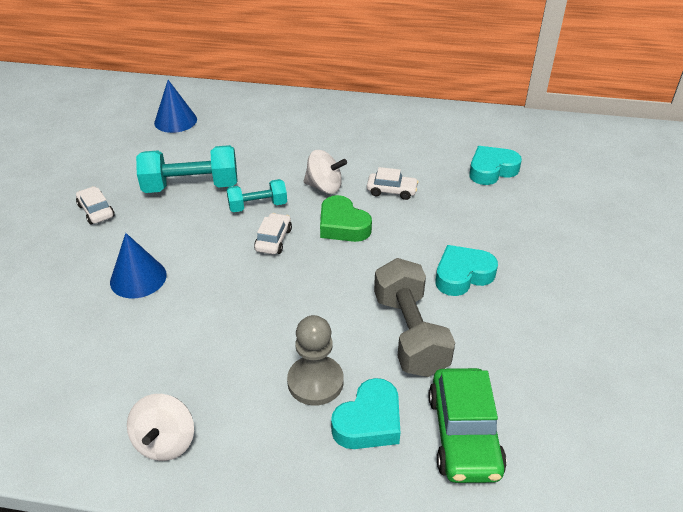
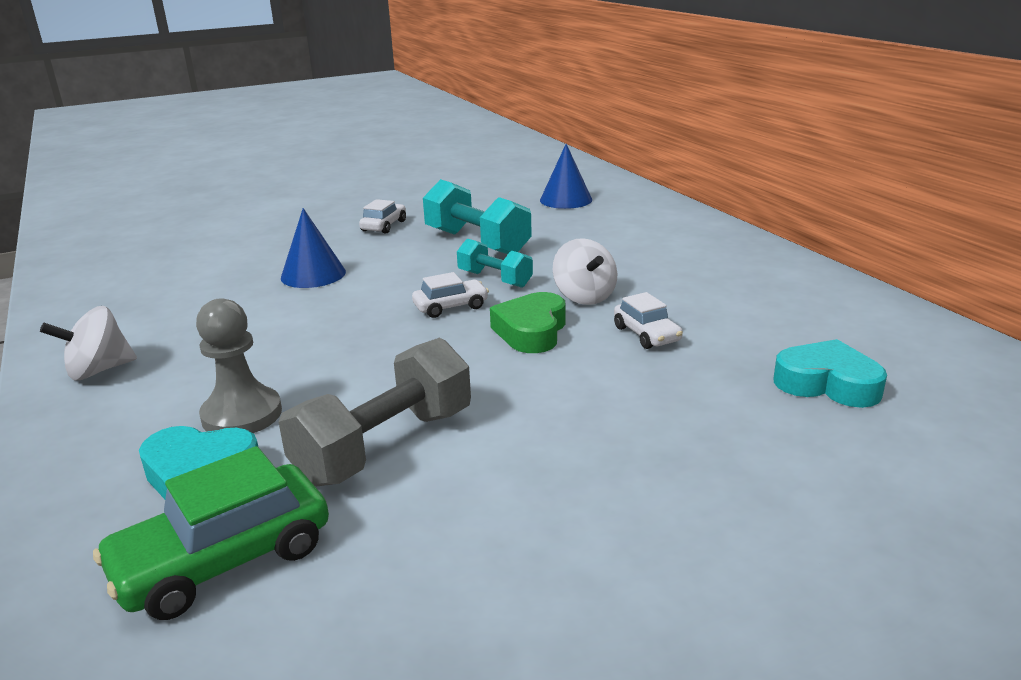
camera: 55 degrees right, 15 degrees down
turquoise heart [435,245,498,296] -> none

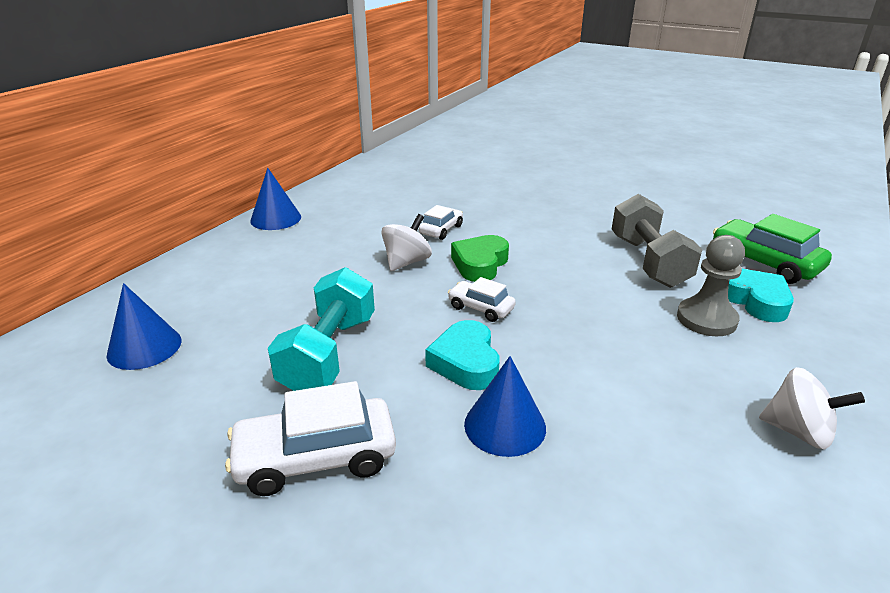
camera: 125 degrees left, 5 degrees up
green car [93,446,329,620] -> green car turned 150 degrees counterclockwise [713,214,832,284]
grey dumbbell [279,338,471,486] -> grey dumbbell turned 75 degrees clockwise [612,194,702,288]
white car [359,199,406,234] -> white car [225,381,396,496], size x1.77
turquoise dumbbell [457,238,533,288] -> none
green heart [490,292,566,353] -> green heart turned 135 degrees clockwise [451,235,509,282]
turquoise heart [774,339,887,408] -> turquoise heart moved to [425,320,500,390]
none -> blue cone [250,168,301,230]

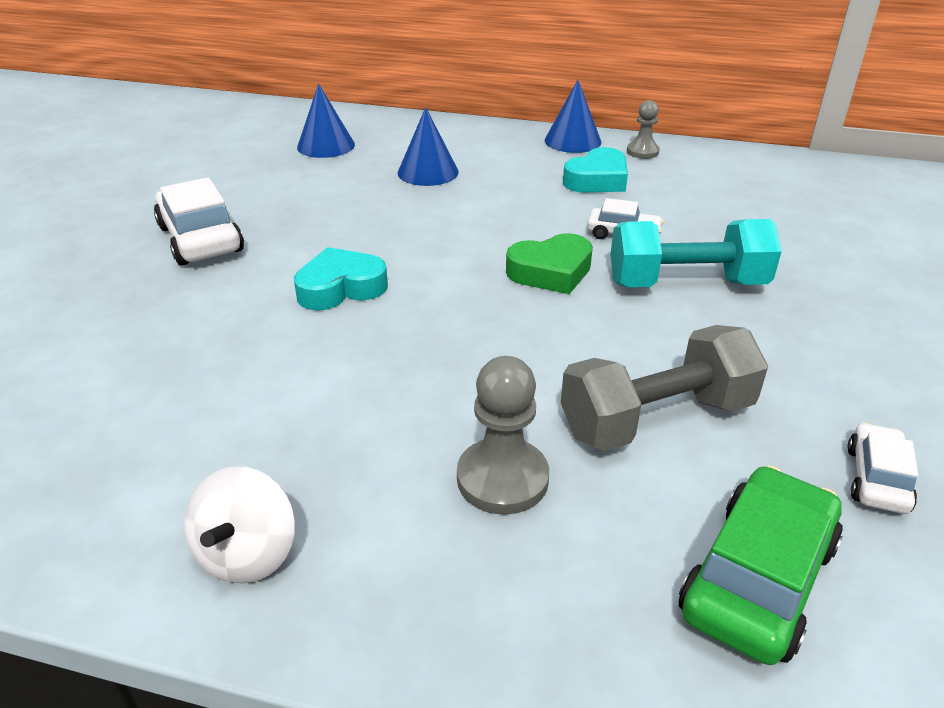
camera: 75 degrees right, 5 degrees up
turquoise dumbbell [268,267,375,391] -> turquoise dumbbell moved to [610,219,782,287]
white spinning top [382,214,432,271] -> none
white car [448,277,516,322] -> white car moved to [847,422,918,514]
green heart [451,235,509,282] -> green heart turned 150 degrees clockwise [506,233,593,294]
blue cone [464,356,546,457] -> blue cone moved to [398,107,459,186]
turquoise heart [728,269,794,322] -> turquoise heart moved to [563,147,628,192]
none -> grey pawn [627,100,660,159]

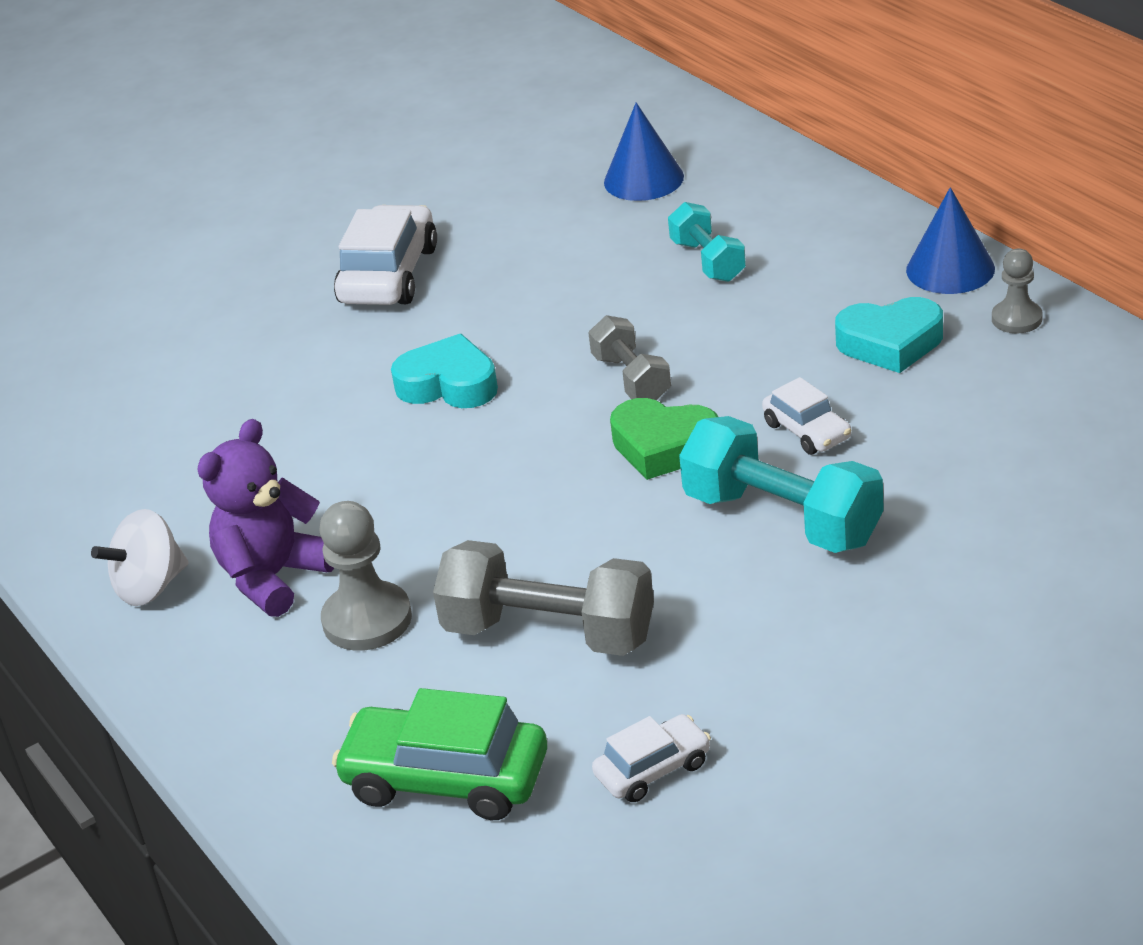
camera: 45 degrees right, 0 degrees up
blue cone [398,107,459,186] -> turquoise dumbbell [668,202,746,282]
green car [679,466,843,665] -> green car turned 150 degrees counterclockwise [332,688,547,820]
none -> purple teddy bear [197,419,334,617]
none -> grey dumbbell [588,315,671,400]

